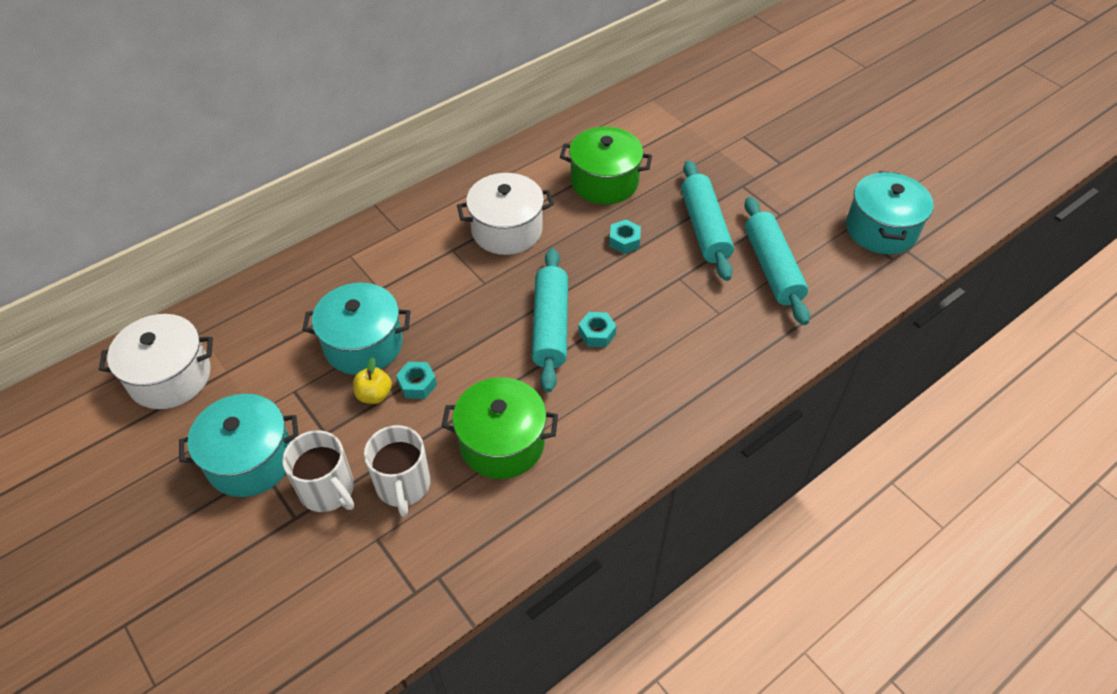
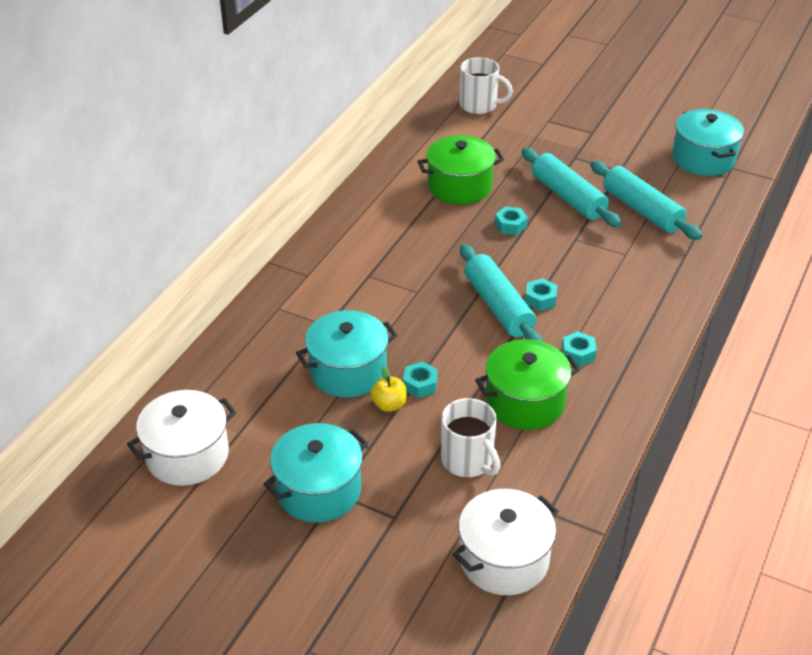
camera: 25 degrees left, 10 degrees down
white mug [282,430,354,512] -> white mug moved to [460,57,513,114]
white pot [457,173,554,255] -> white pot moved to [453,489,559,595]
none -> turquoise nut [562,331,597,367]

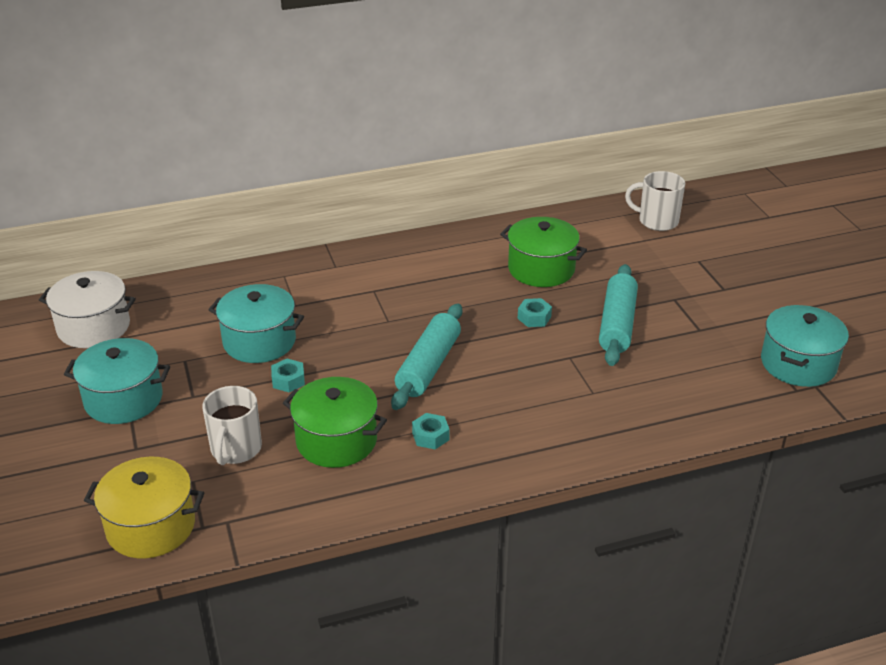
camera: 45 degrees right, 5 degrees down
yellow apple [370,366,407,412] -> none
white pot [453,489,559,595] -> yellow pot [84,457,204,559]
white mug [460,57,513,114] -> white mug turned 135 degrees clockwise [625,171,685,231]
turquoise nut [525,278,557,311] -> none
turquoise rolling pin [590,161,702,240] -> none

